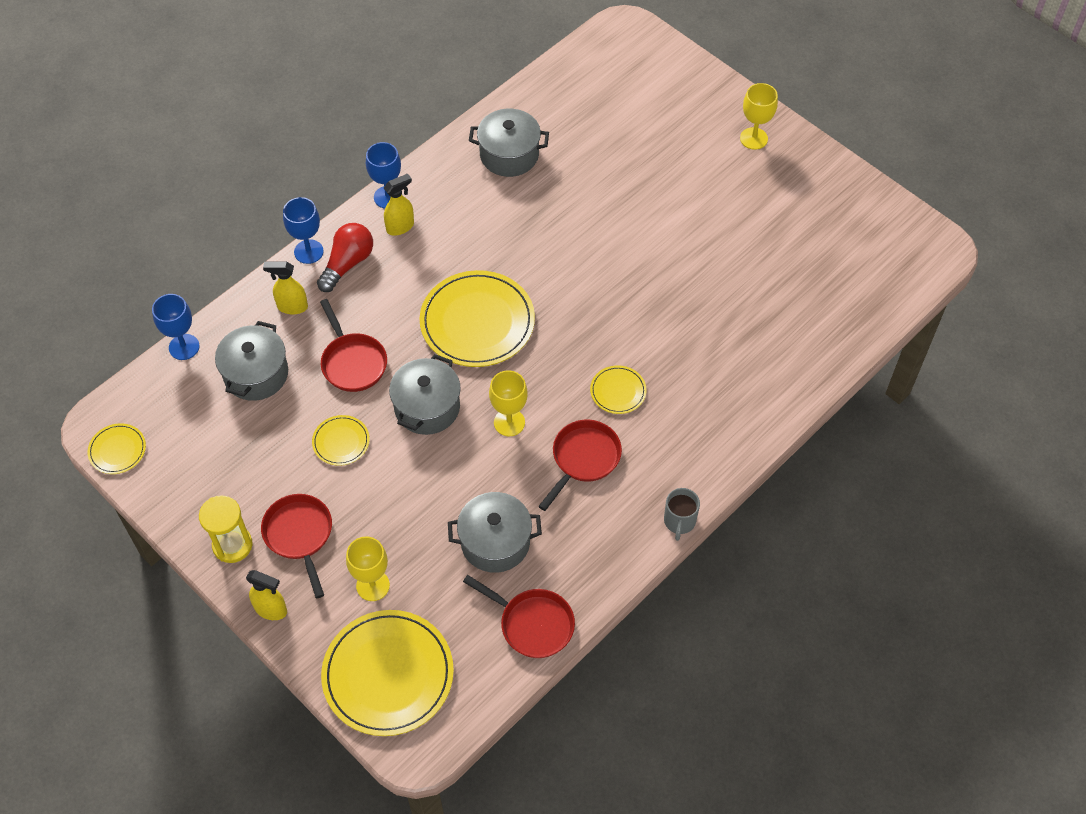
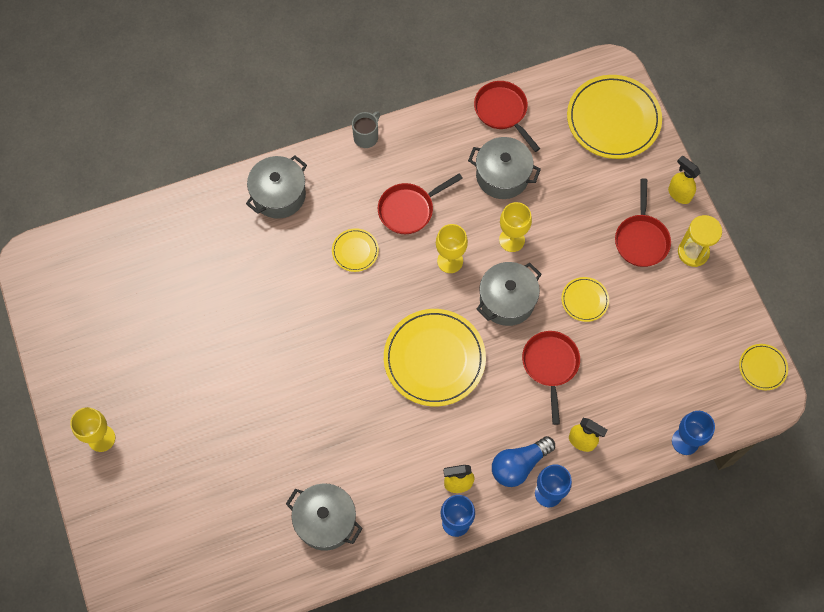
camera: 155 degrees left, 10 degrees up
grey pot [215,321,288,401] -> grey pot moved to [246,156,307,219]
red light bulb [317,223,373,292] -> blue light bulb [492,436,555,487]
yellow goblet [346,536,390,601] -> yellow goblet moved to [499,202,532,252]

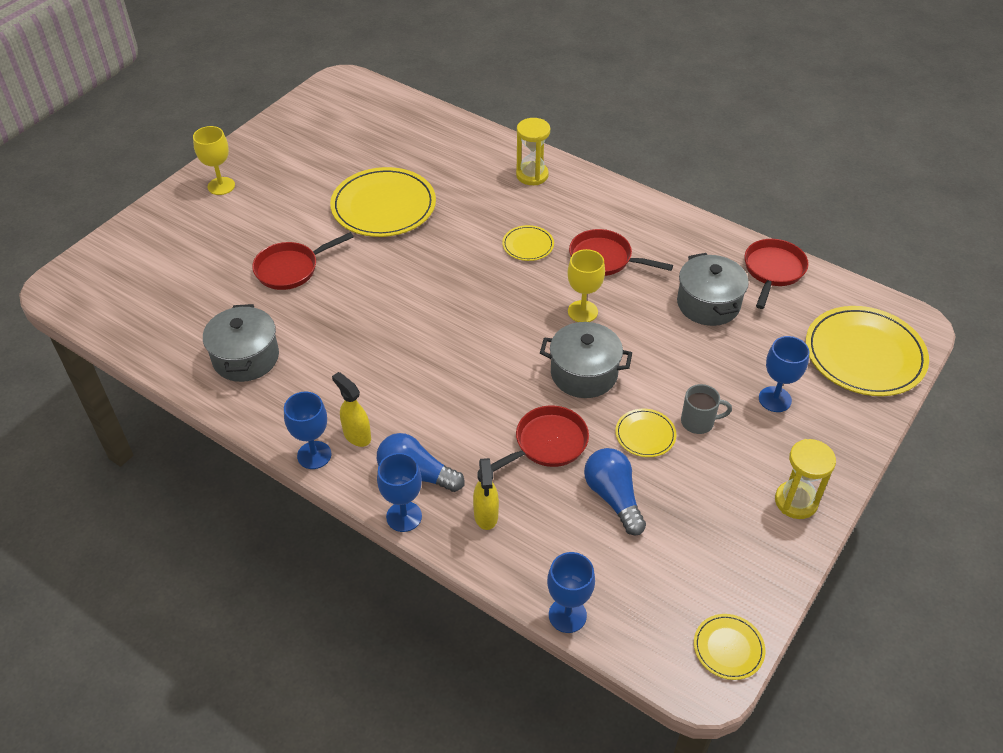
camera: 55 degrees right, 20 degrees down
grey pot [246,156,307,219] -> yellow hourglass [516,118,550,185]
grey mug [352,112,380,148] -> grey mug moved to [681,384,732,434]
yellow plate [384,309,486,406] -> yellow plate moved to [330,167,436,237]
yellow goblet [499,202,532,252] -> none
red pan [615,178,671,267] -> red pan moved to [252,232,354,290]
yellow spray bottle [668,156,700,204] -> none
none -> blue light bulb [584,448,646,535]
none -> blue goblet [759,336,809,412]

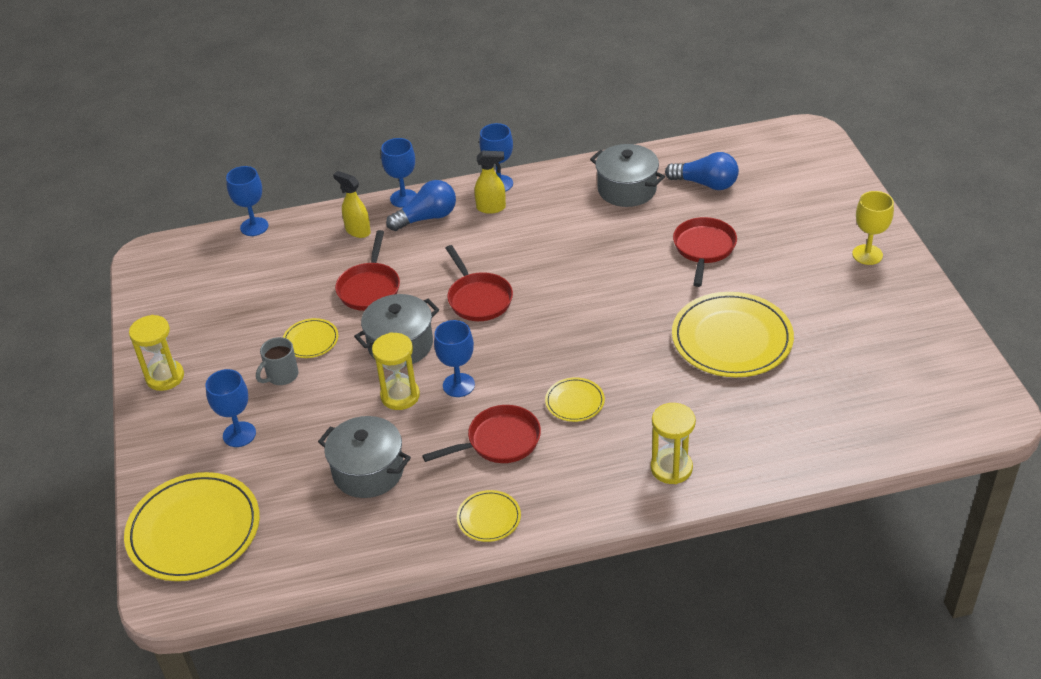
camera: 135 degrees right, 5 degrees down
yellow goblet [567,249,605,322] -> blue goblet [434,320,475,397]
blue light bulb [584,448,646,535] -> blue light bulb moved to [665,152,739,190]
yellow plate [694,614,765,680] -> yellow plate moved to [457,490,521,542]
red pan [745,239,809,309] -> red pan moved to [445,245,513,321]
none -> yellow hourglass [372,332,420,410]

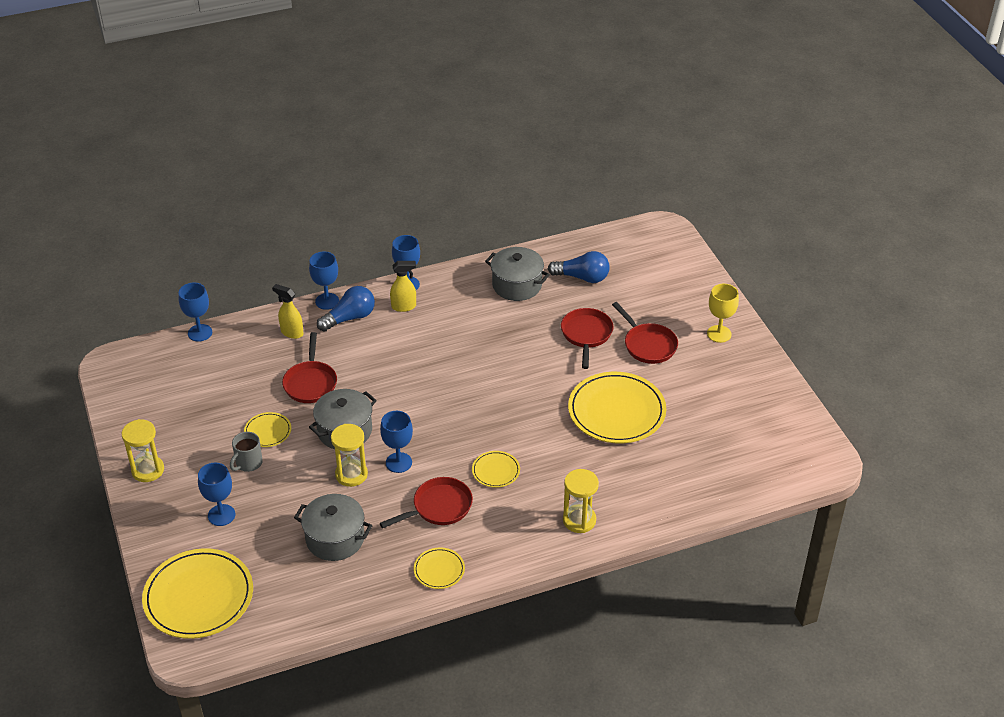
camera: 10 degrees left, 0 degrees up
red pan [445,245,513,321] -> red pan moved to [612,302,678,364]

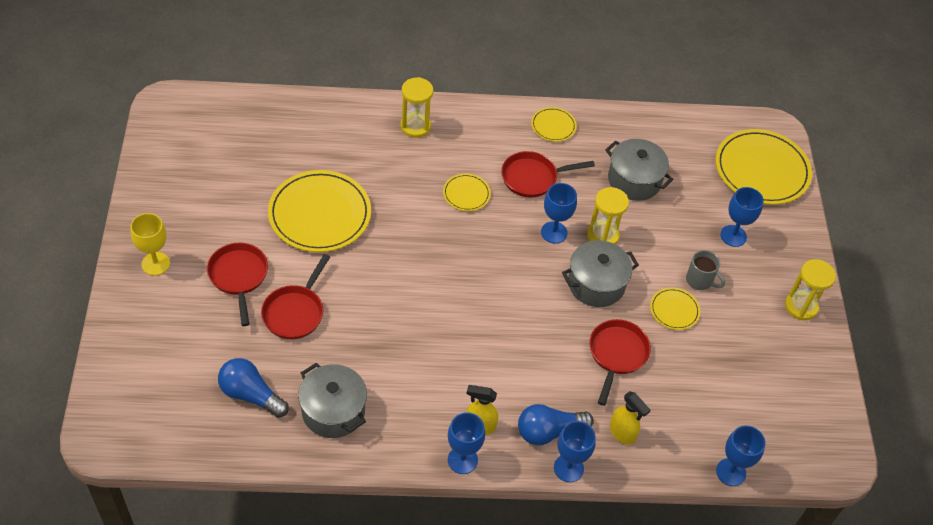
camera: 165 degrees left, 10 degrees up
grey mug [230,432,263,472] -> grey mug turned 75 degrees clockwise [686,250,725,290]

